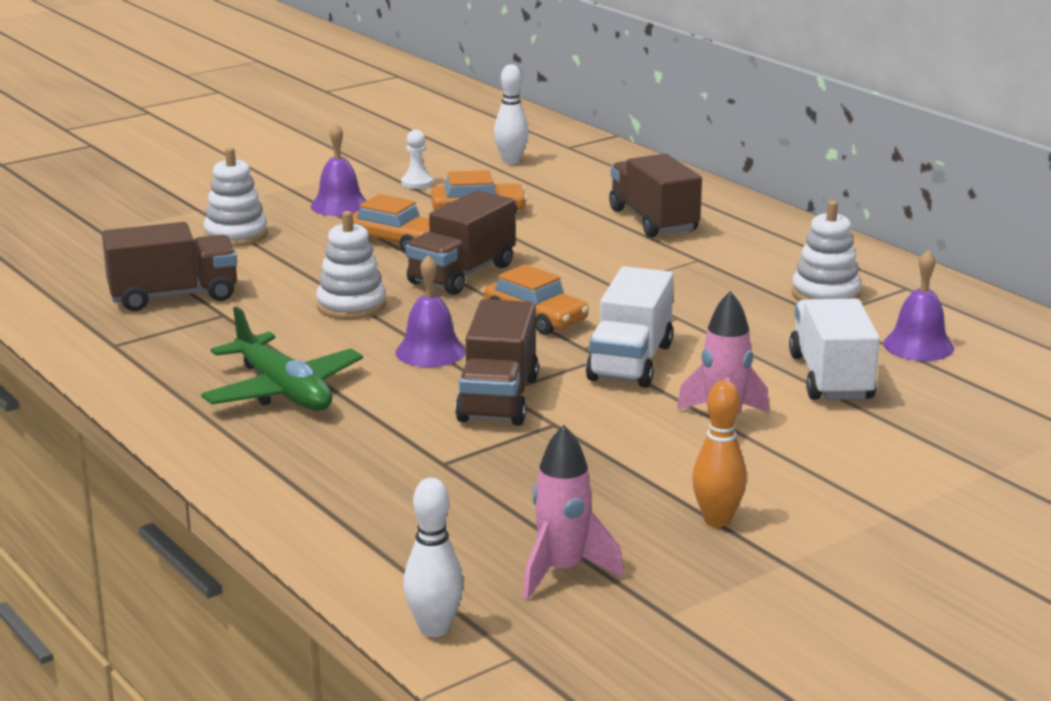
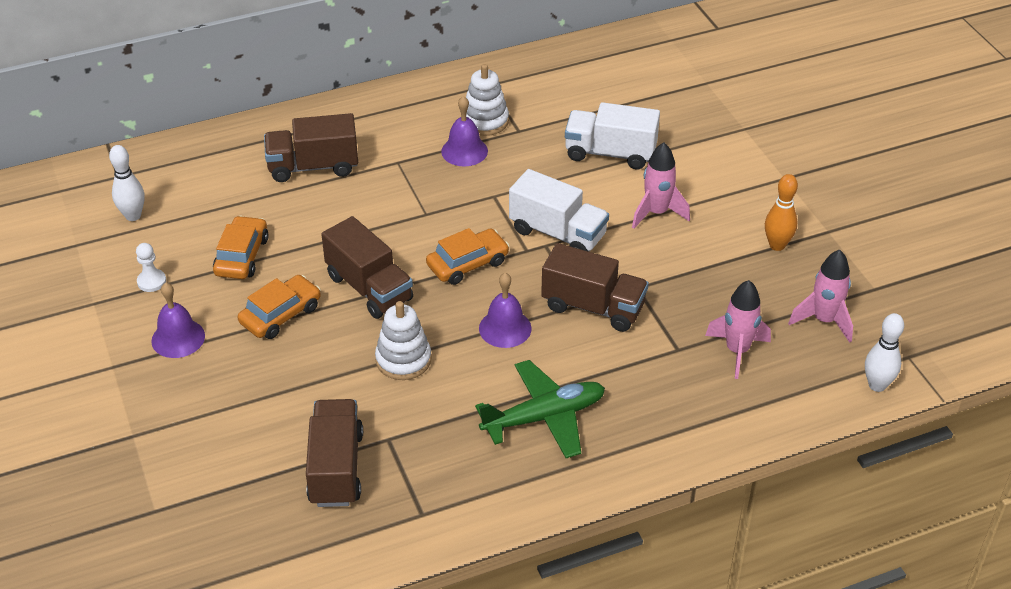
camera: 75 degrees left, 20 degrees up
white stacking toy [204,147,268,246] -> none
purple bell [883,249,954,361] -> purple bell moved to [441,96,488,166]
none -> pink rocket [705,280,771,379]

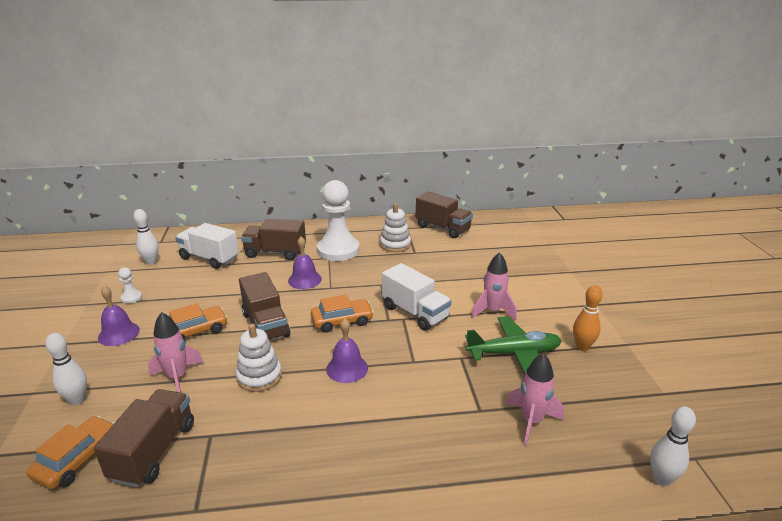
camera: 15 degrees right, 15 degrees down
orange car [213,216,269,279] -> orange car moved to [27,416,114,489]
purple bell [441,96,488,166] -> purple bell moved to [288,237,322,289]
green plane [475,360,605,458] -> green plane moved to [465,316,562,374]
brown truck [541,243,649,332] -> brown truck moved to [416,191,473,238]
white truck [565,102,660,169] -> white truck moved to [175,223,239,269]
pink rocket [788,249,853,343] -> pink rocket moved to [148,312,203,393]
none -> white bowling pin [45,333,87,405]
none -> white pawn [317,180,360,261]

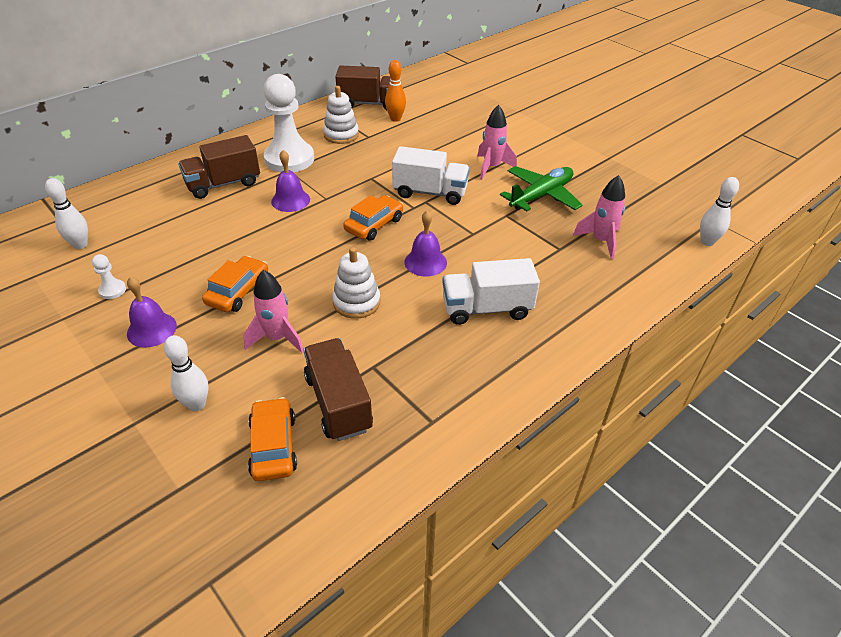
camera: 35 degrees left, 15 degrees up
white truck [175,223,239,269] -> white truck moved to [442,258,540,325]
brown truck [239,272,290,340] -> none
orange bowling pin [573,285,603,351] -> orange bowling pin moved to [385,60,406,122]

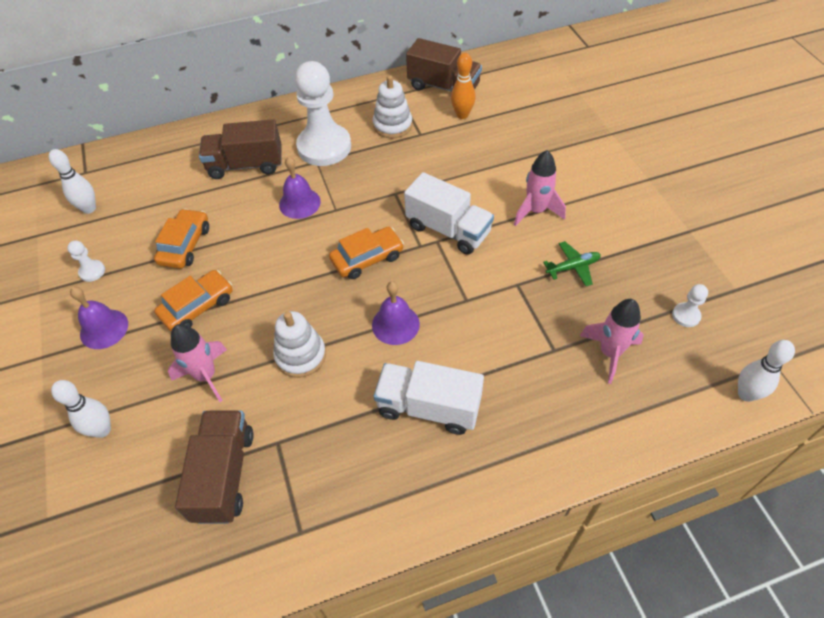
camera: 25 degrees right, 10 degrees up
orange car [248,397,297,481] -> orange car moved to [154,209,209,269]
green plane [500,166,583,211] -> green plane [543,241,601,286], size x0.55
none -> white pawn [672,284,708,327]

